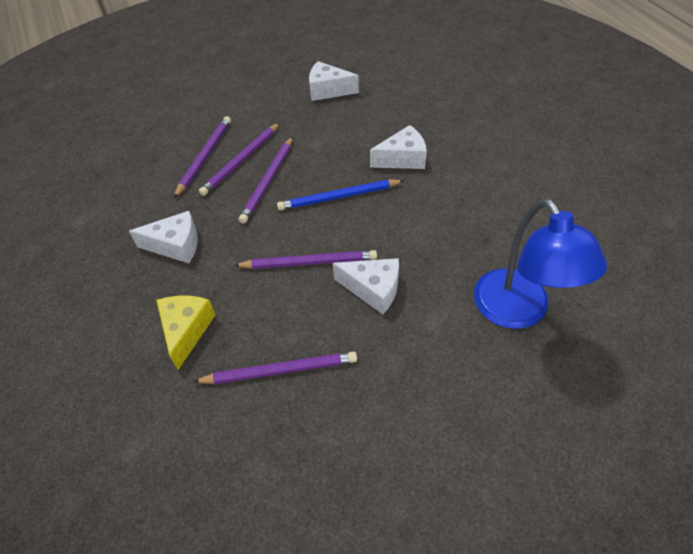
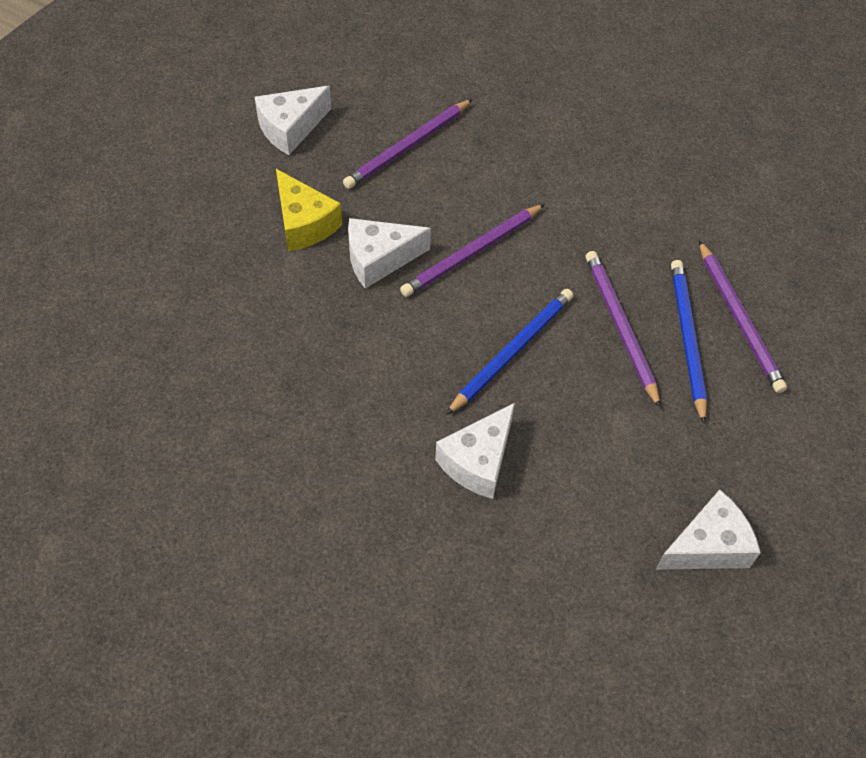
camera: 140 degrees right, 5 degrees up
white cheese [129,211,198,263] -> white cheese moved to [255,86,331,155]
yellow cheese [156,295,215,370] -> yellow cheese moved to [276,169,342,251]
purple pencil [199,123,280,196] -> blue pencil [671,260,707,425]
blue lamp [474,198,607,329] -> none

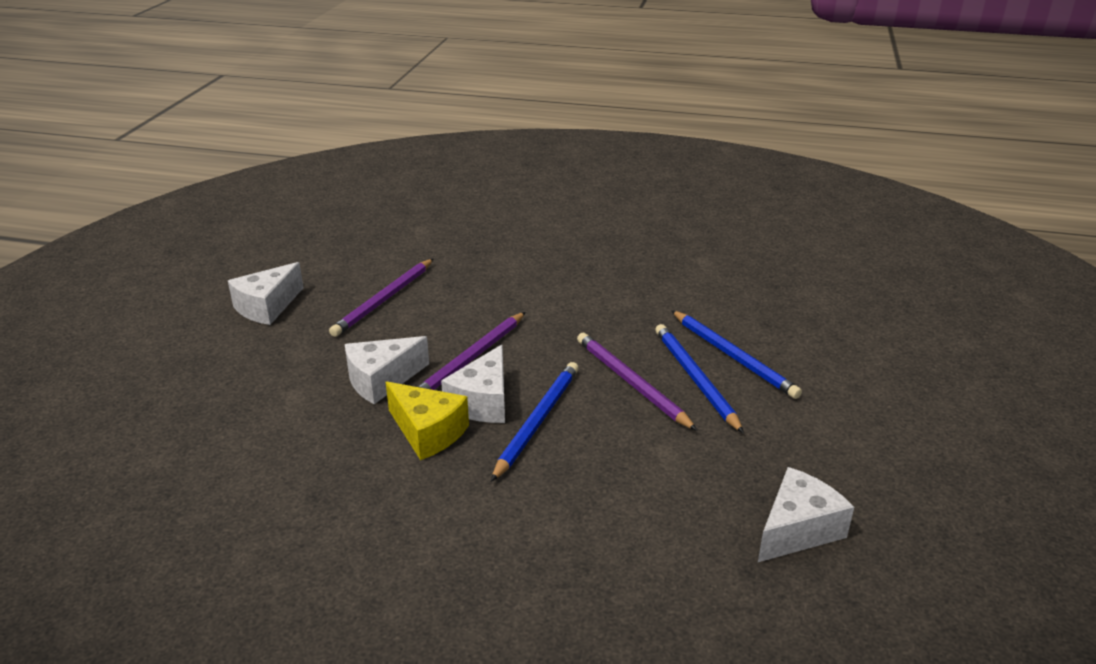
camera: 15 degrees left, 25 degrees down
yellow cheese [276,169,342,251] -> yellow cheese moved to [386,382,469,460]
white cheese [435,403,515,499] -> white cheese moved to [441,345,505,423]
purple pencil [699,241,787,393] -> blue pencil [671,310,802,399]

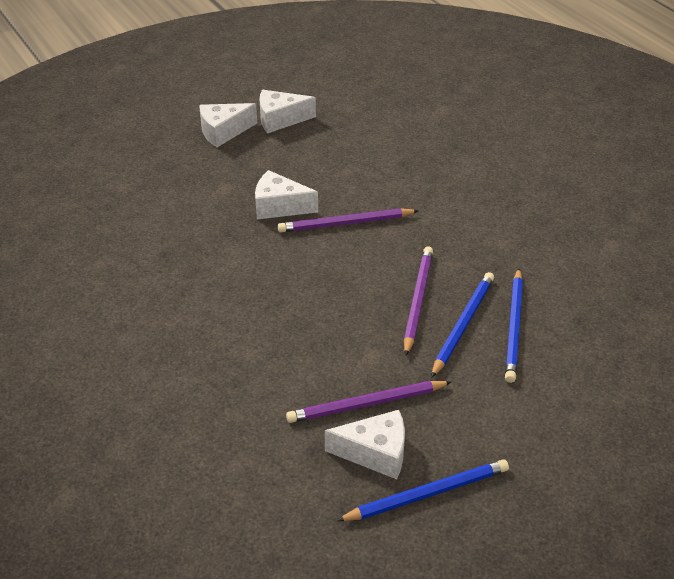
camera: 45 degrees right, 10 degrees up
purple pencil [329,259,433,337] -> purple pencil moved to [286,381,451,423]
yellow cheese [386,382,469,460] -> none
white cheese [441,345,505,423] -> white cheese moved to [199,103,257,147]
blue pencil [491,362,579,482] -> blue pencil moved to [337,459,509,521]

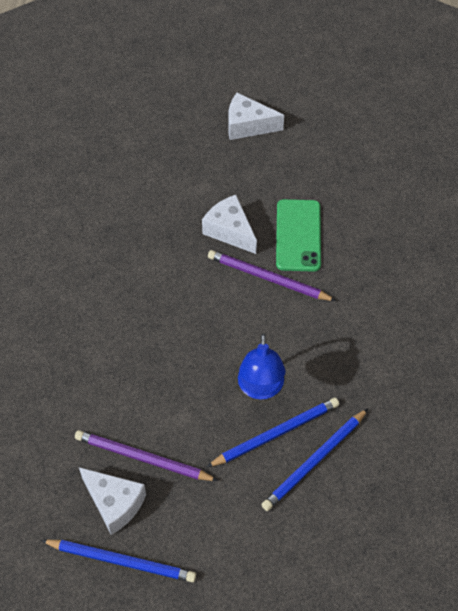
camera: 35 degrees right, 15 degrees up
white cheese [259,90,316,134] -> none
purple pencil [404,247,433,356] -> blue lamp [238,334,286,400]
none -> green phone [276,199,321,272]

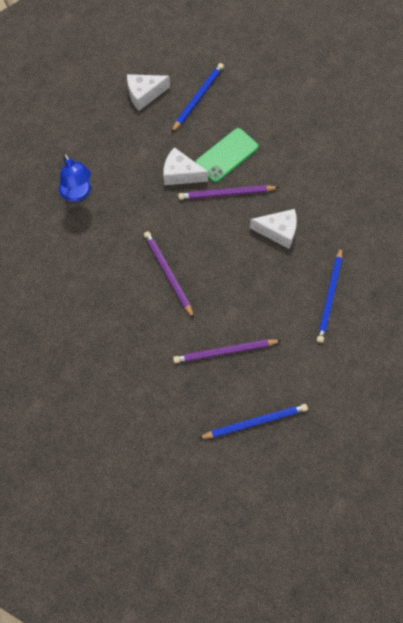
camera: 30 degrees left, 10 degrees up
white cheese [79,467,146,535] -> white cheese moved to [250,209,297,249]
blue pencil [207,398,339,467] -> blue pencil moved to [171,63,224,133]
blue lamp [238,334,286,400] -> blue lamp moved to [59,153,91,202]
green phone [276,199,321,272] -> green phone turned 75 degrees clockwise [195,128,259,183]
none -> purple pencil [144,231,194,318]

